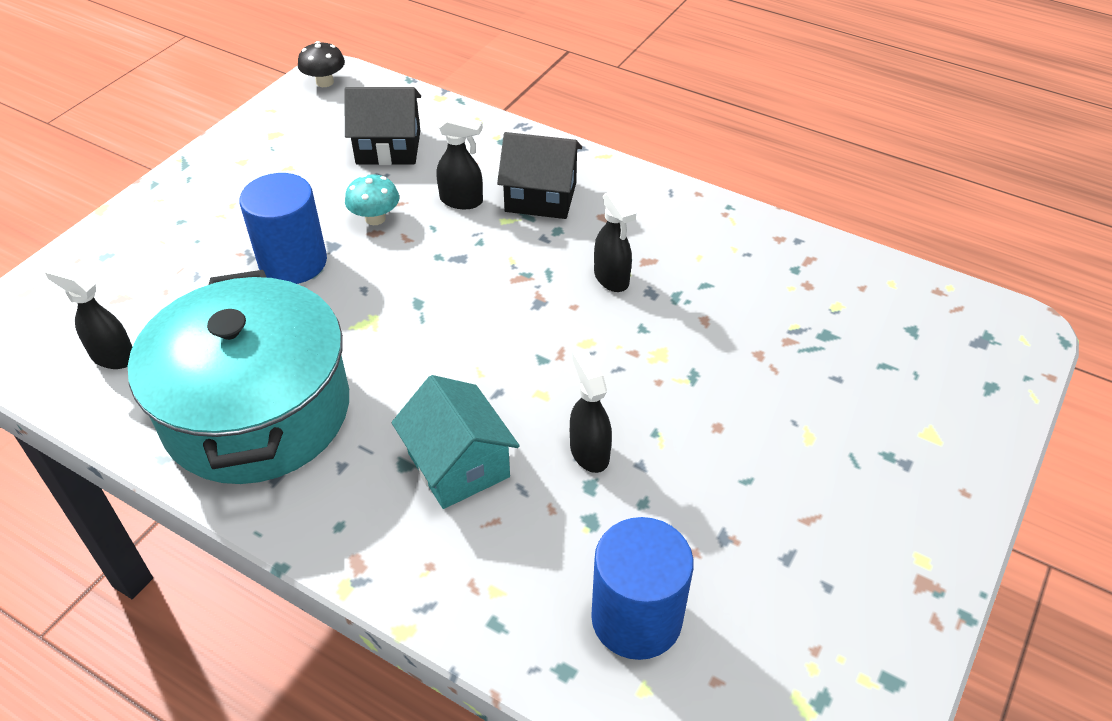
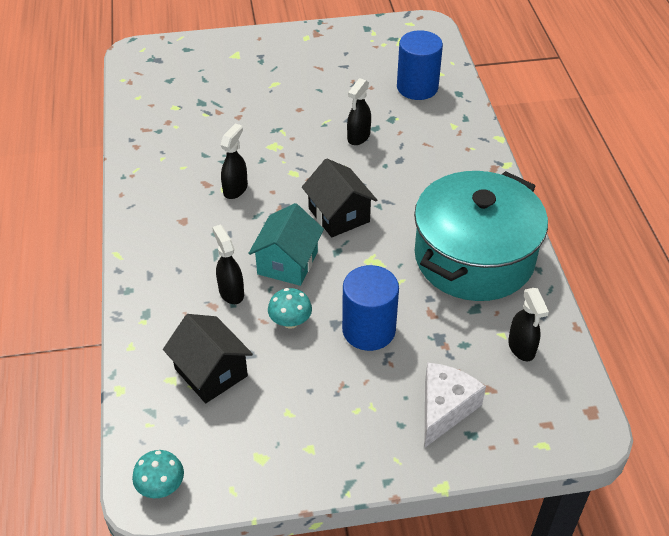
camera: 130 degrees left, 0 degrees up
black mushroom [298,41,345,87] -> turquoise mushroom [132,450,184,498]
turquoise house [391,375,520,509] -> turquoise house moved to [248,203,324,286]
black house [497,132,582,219] -> black house moved to [302,158,377,237]
none -> white cheese [425,363,486,447]

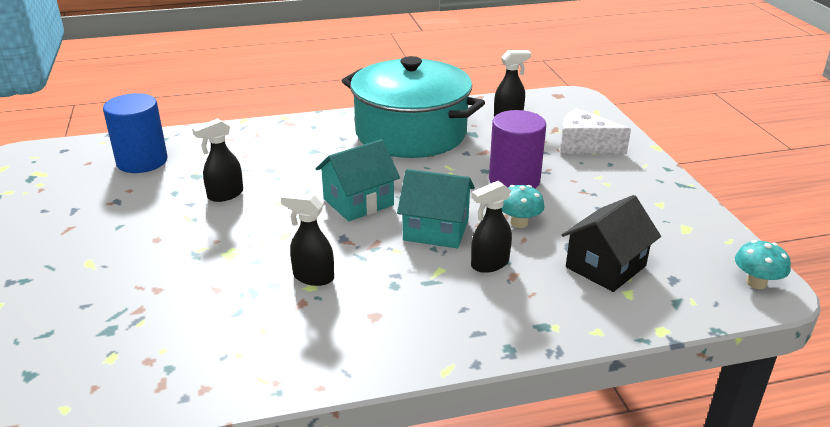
camera: 95 degrees left, 15 degrees down
black house [302,158,377,237] -> turquoise house [315,139,400,221]
blue cylinder [342,265,399,351] -> purple cylinder [489,110,546,189]
black spray bottle [347,78,371,145] -> black spray bottle turned 120 degrees clockwise [192,118,243,202]

